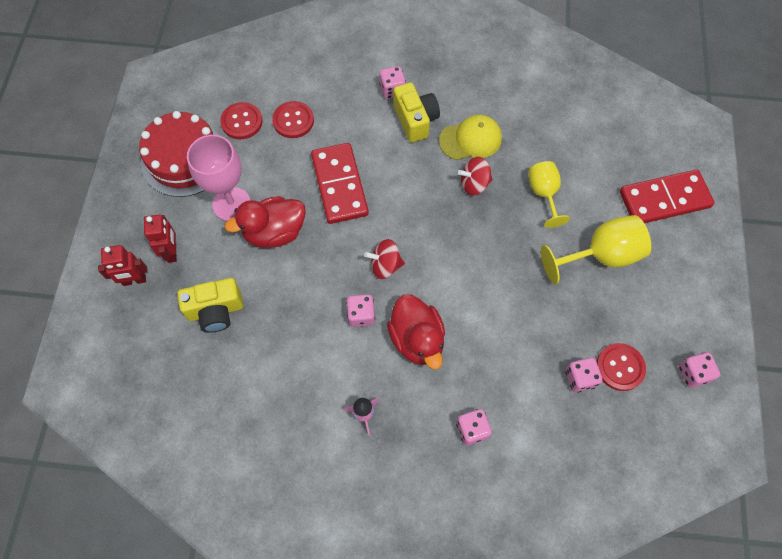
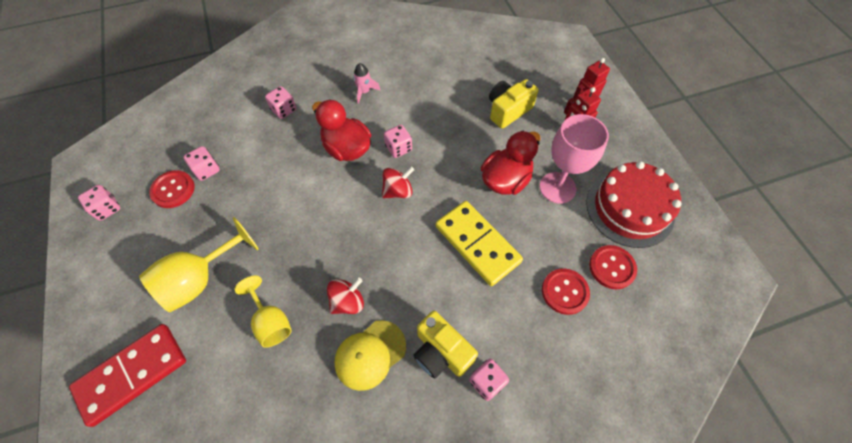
camera: 155 degrees right, 5 degrees down
red domino [311,143,369,224] -> yellow domino [436,201,523,286]

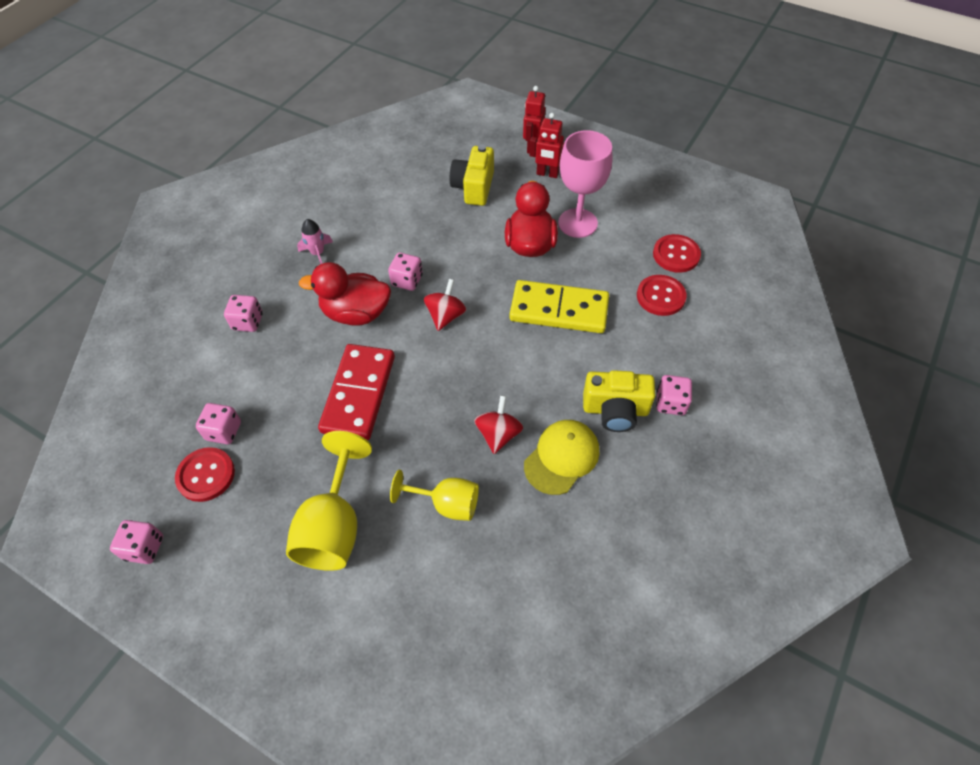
camera: 40 degrees left, 5 degrees down
red domino [69,324,186,427] -> red domino moved to [318,344,395,440]
yellow cap [334,320,406,391] -> yellow cap turned 150 degrees counterclockwise [524,420,599,495]
red cake [586,161,681,248] -> none

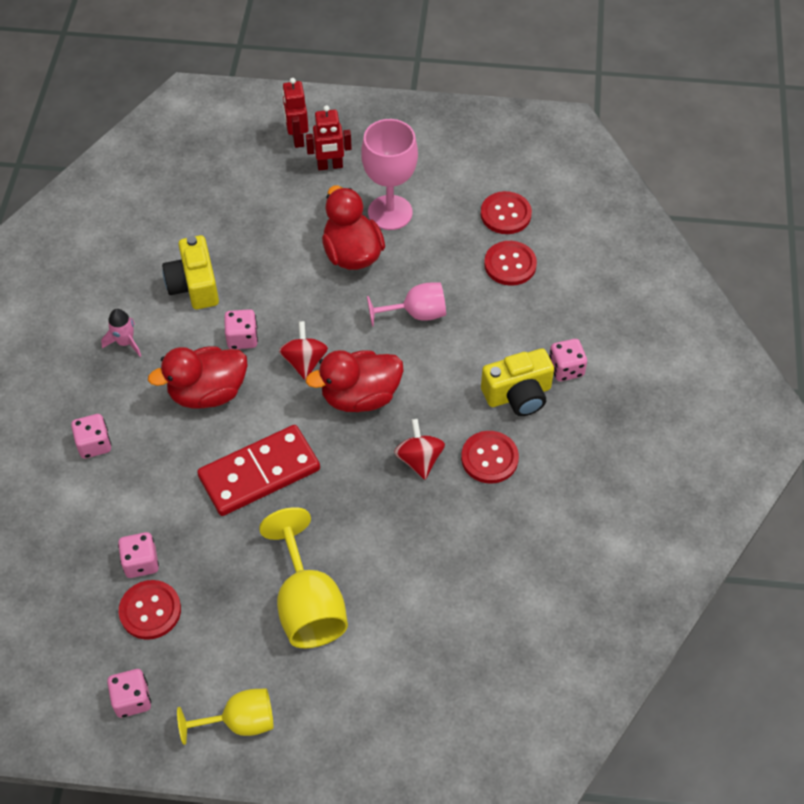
camera: 25 degrees left, 0 degrees up
red domino [318,344,395,440] -> red domino turned 75 degrees clockwise [197,425,320,516]
yellow goblet [390,470,479,521] -> yellow goblet moved to [177,688,274,745]
yellow camera [450,145,494,206] -> yellow camera moved to [162,235,219,309]
yellow domino [510,280,609,333] -> pink goblet [367,282,446,327]
yellow cap [524,420,599,495] -> red button [461,431,519,484]
none -> red duck [306,350,403,412]

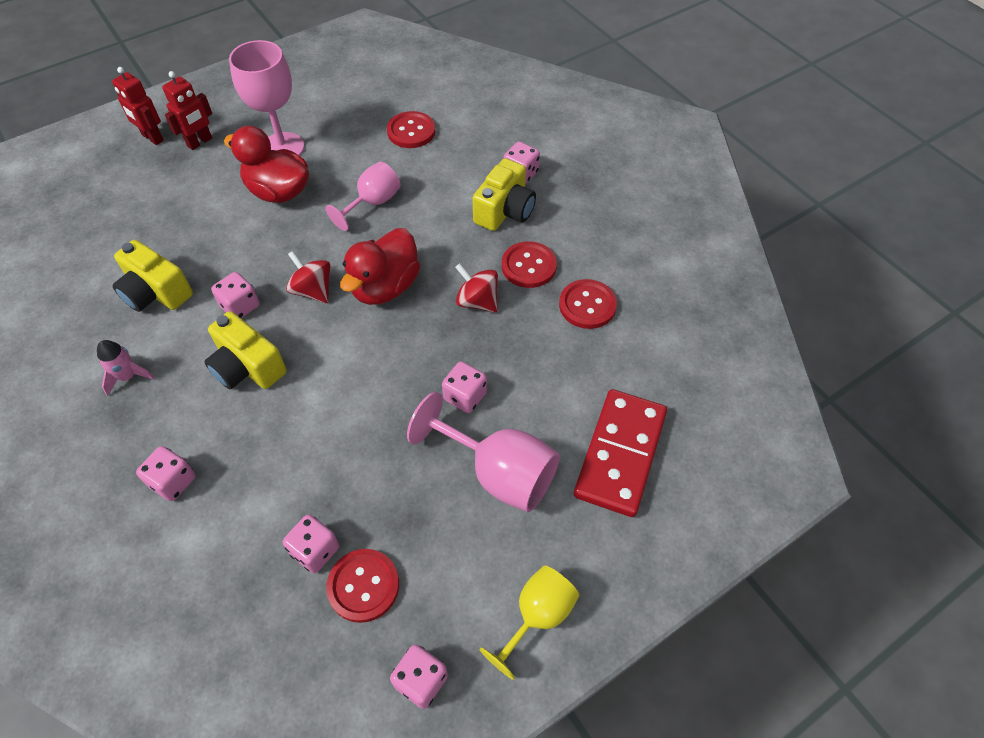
camera: 40 degrees left, 0 degrees up
red duck [148,346,248,409] -> yellow camera [204,311,287,389]
red domino [197,425,320,516] -> red domino moved to [574,389,667,517]
yellow goblet [259,507,348,648] -> pink goblet [407,392,560,512]
red button [481,191,532,234] -> red button moved to [559,279,617,329]
none -> pink dice [442,361,487,413]

